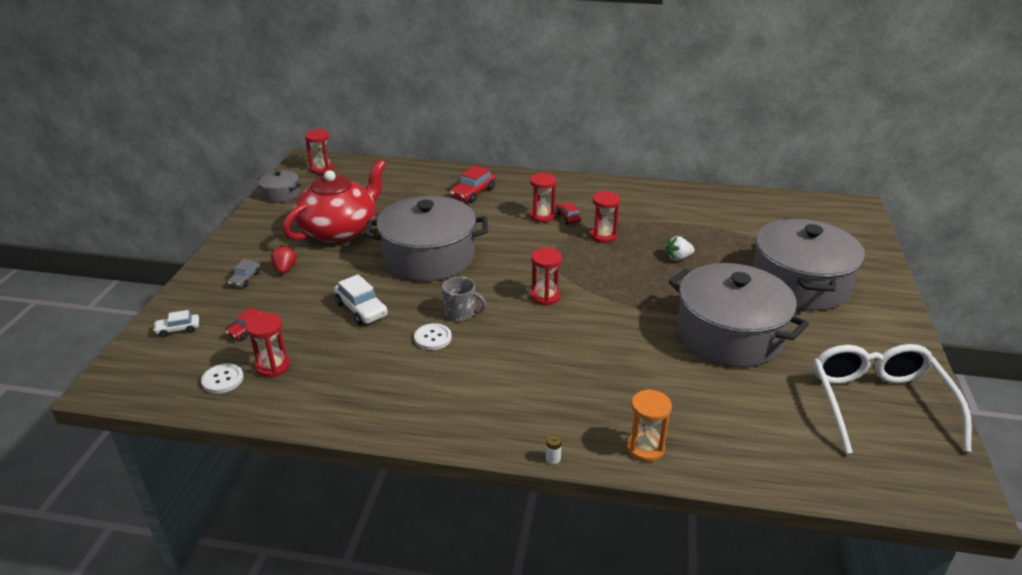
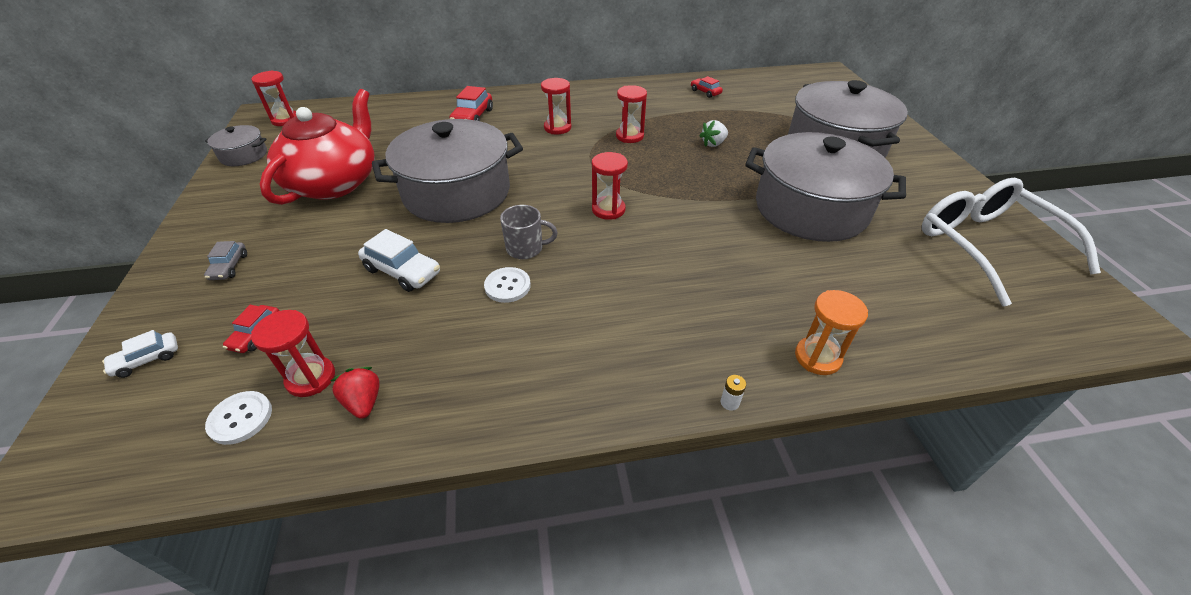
camera: 20 degrees left, 10 degrees up
red strawberry [271,245,297,274] -> red strawberry moved to [331,367,380,419]
red car [556,203,581,225] -> red car moved to [691,76,723,98]

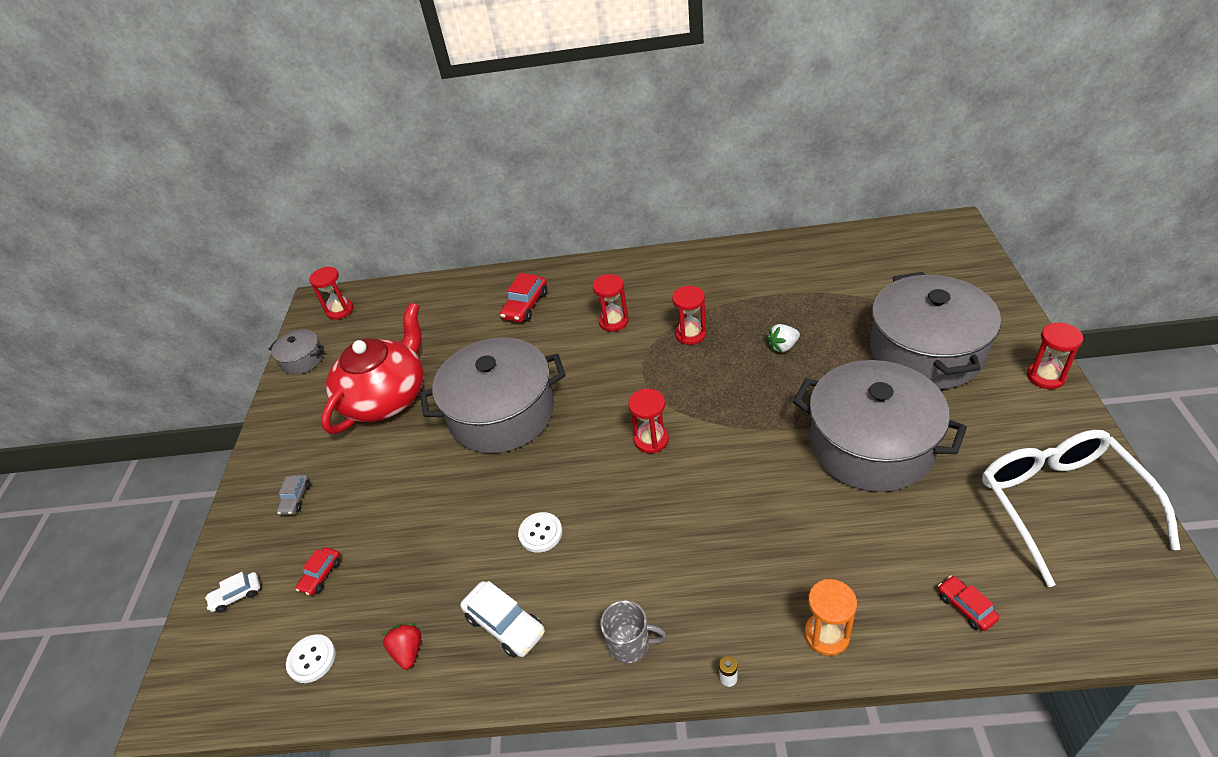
camera: 15 degrees right, 0 degrees up
red hourglass [251,310,335,397] -> red hourglass moved to [1027,323,1083,389]
white car [358,229,440,292] -> white car moved to [460,581,545,658]
grey mug [500,205,558,259] -> grey mug moved to [600,600,667,663]
red car [691,76,723,98] -> red car moved to [938,576,999,631]

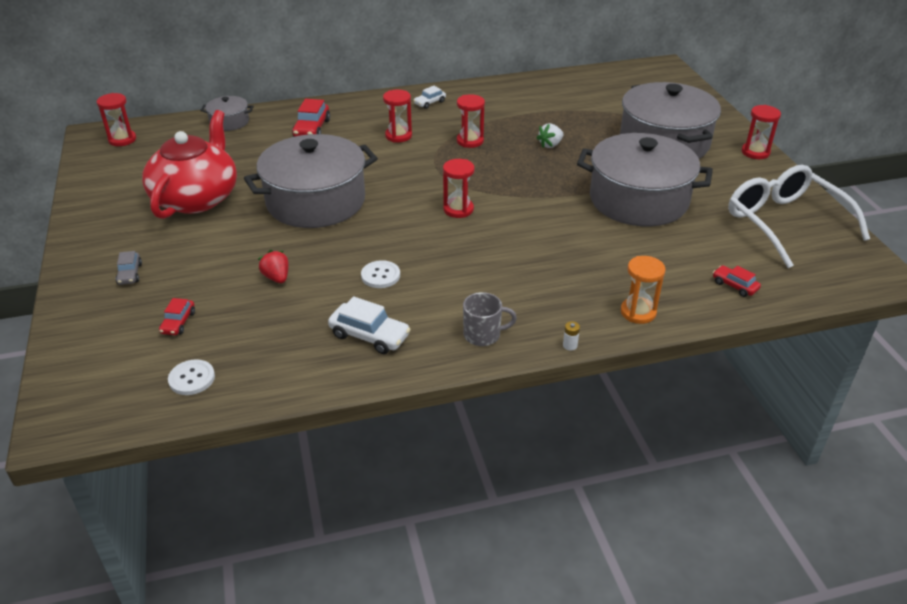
camera: 20 degrees left, 5 degrees down
white car [205,572,260,613] -> white car moved to [413,86,446,109]
grey pot [269,329,324,375] -> grey pot moved to [200,96,254,131]
red strawberry [382,623,421,669] -> red strawberry moved to [258,250,289,283]

